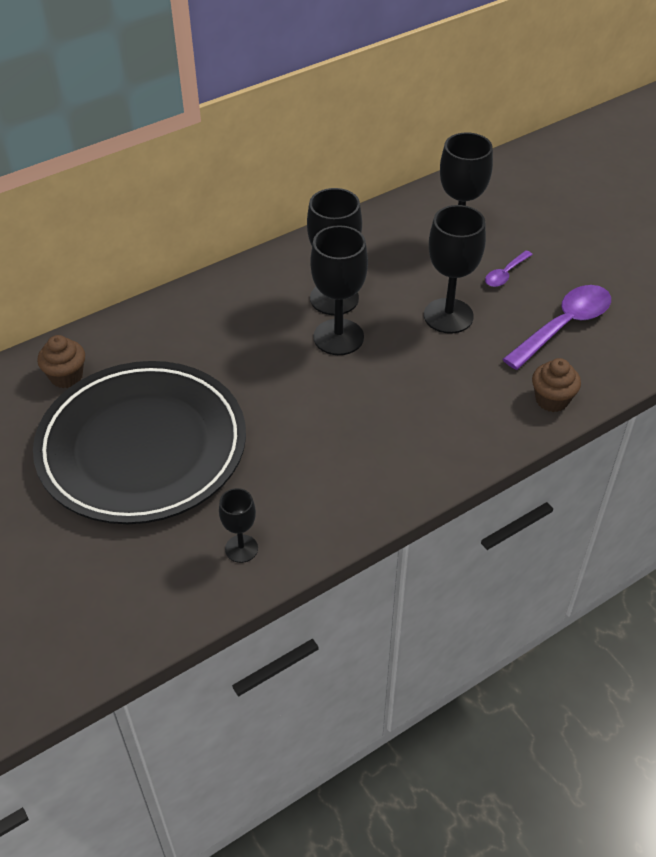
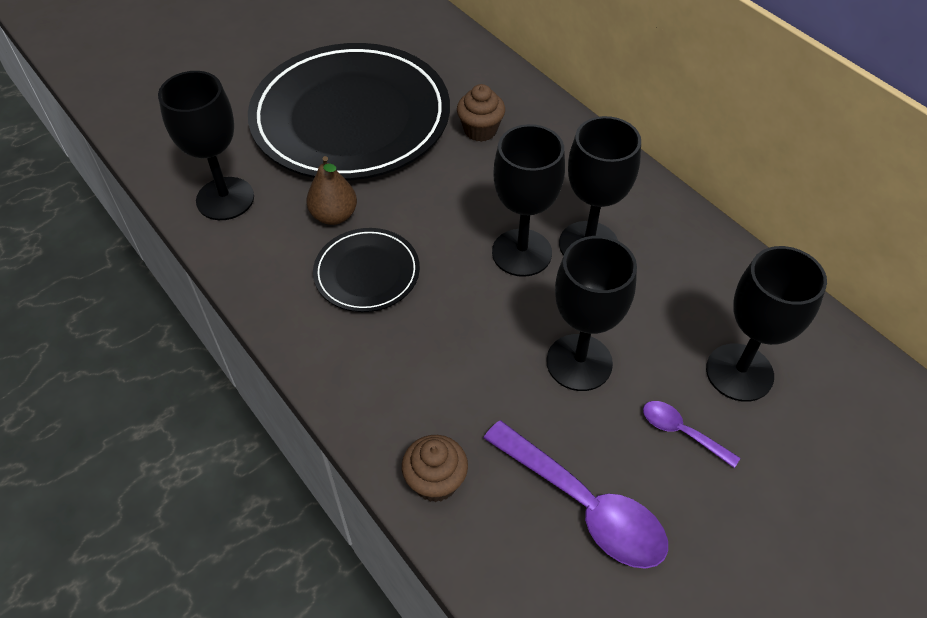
camera: 85 degrees right, 5 degrees up
brown cupcake [37,335,85,388] -> brown cupcake moved to [457,84,505,142]
black goblet [219,488,258,563] -> black goblet [158,71,254,220], size x1.82
none -> brown pear [306,156,357,225]
none -> black plate [313,228,420,312]

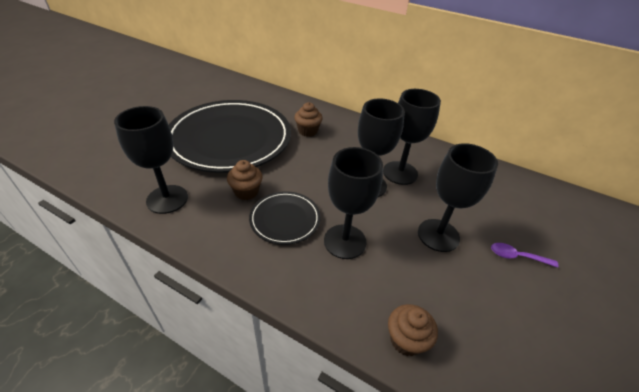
camera: 25 degrees left, 10 degrees down
brown pear [306,156,357,225] -> brown cupcake [227,160,263,200]
purple spoon [484,420,668,569] -> none
black goblet [706,246,827,402] -> black goblet moved to [324,147,383,259]

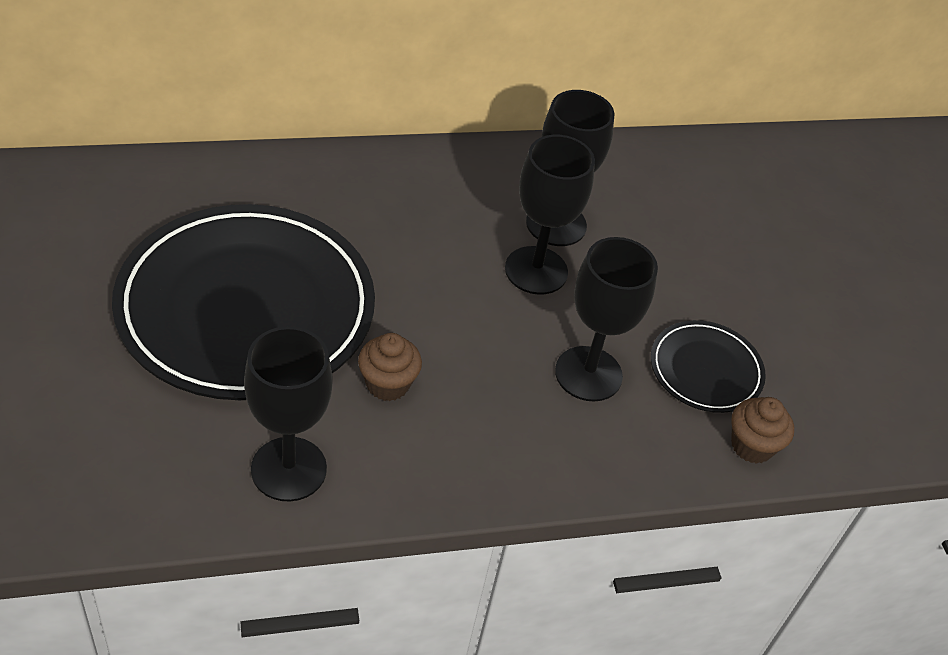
camera: 45 degrees left, 5 degrees up
black plate [249,191,321,245] -> black plate moved to [651,320,766,413]
brown cupcake [294,102,323,137] -> none
black goblet [418,143,498,252] -> none
purple spoon [491,243,559,268] -> none

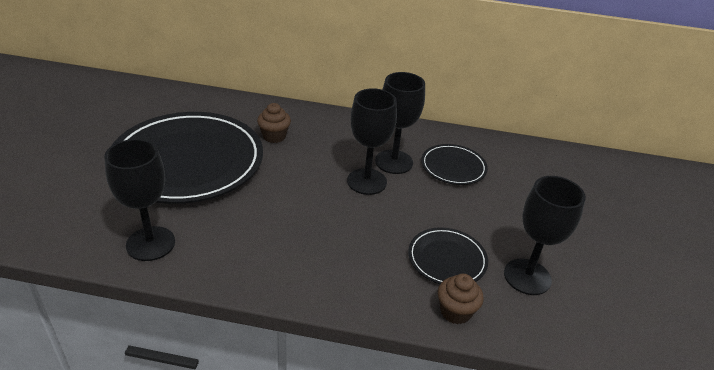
camera: 25 degrees right, 10 degrees down
brown cupcake [358,333,422,401] -> brown cupcake moved to [257,103,291,143]
black goblet [555,237,658,402] -> black goblet moved to [504,176,586,295]
none -> black plate [421,144,488,185]

